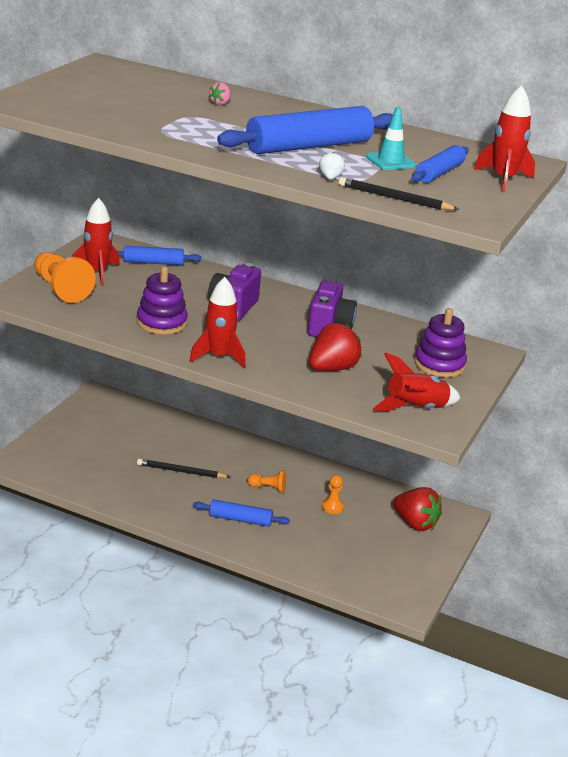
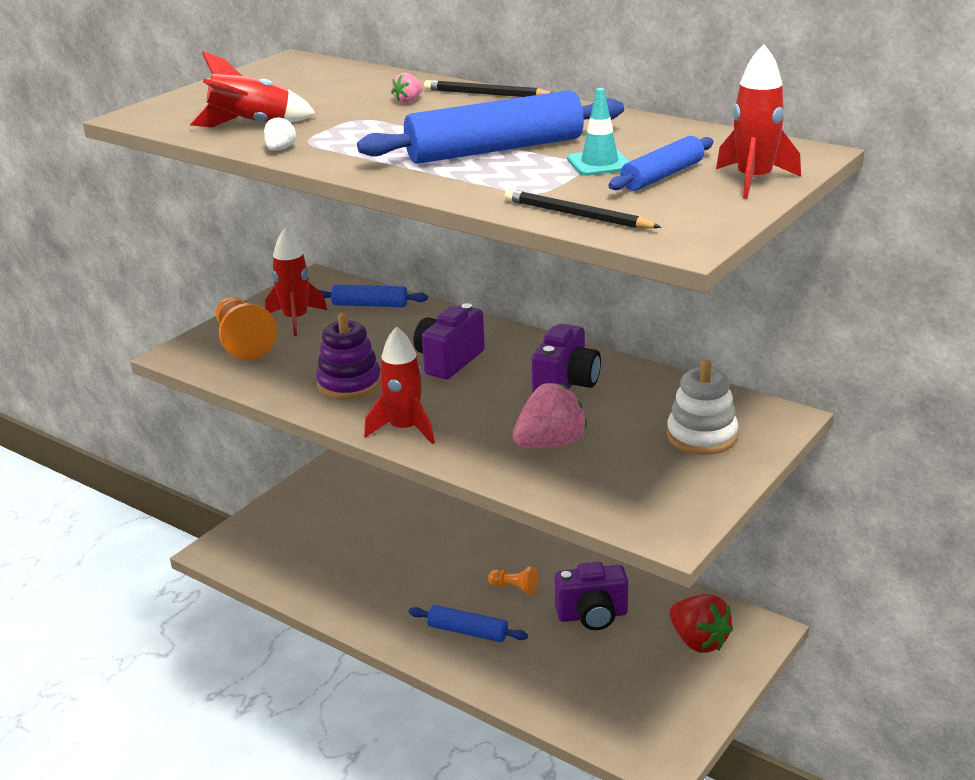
camera: 15 degrees right, 0 degrees up
black pencil [137,459,230,478] -> black pencil moved to [424,80,553,97]
red strawberry [309,323,362,371] -> pink strawberry [513,383,587,448]
white strawberry [319,152,345,180] -> white strawberry moved to [264,116,296,151]
orange pawn [322,475,344,514] -> purple camera [555,562,628,630]
red rocket [373,352,461,411] -> red rocket moved to [190,51,316,128]
purple stacking toy [414,308,467,378] -> white stacking toy [667,360,738,455]

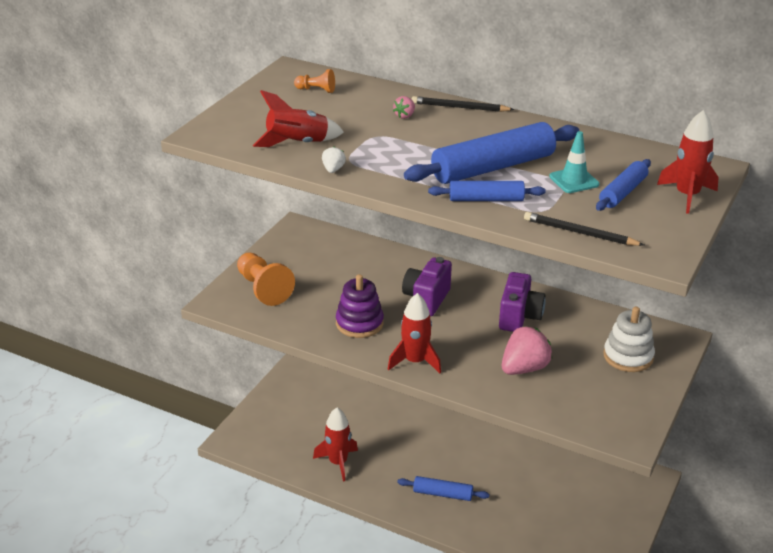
camera: 10 degrees left, 5 degrees up
red rocket [265,228,327,336] -> red rocket moved to [313,408,358,482]
blue rolling pin [319,285,428,307] -> blue rolling pin moved to [428,181,546,201]
orange pawn [488,566,538,595] -> orange pawn moved to [294,69,335,93]
purple camera [555,562,628,630] -> none
red strawberry [669,594,733,653] -> none

